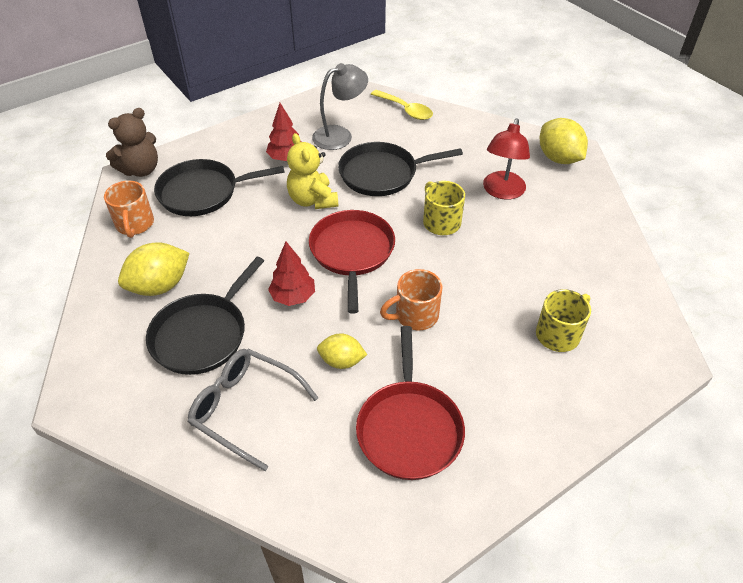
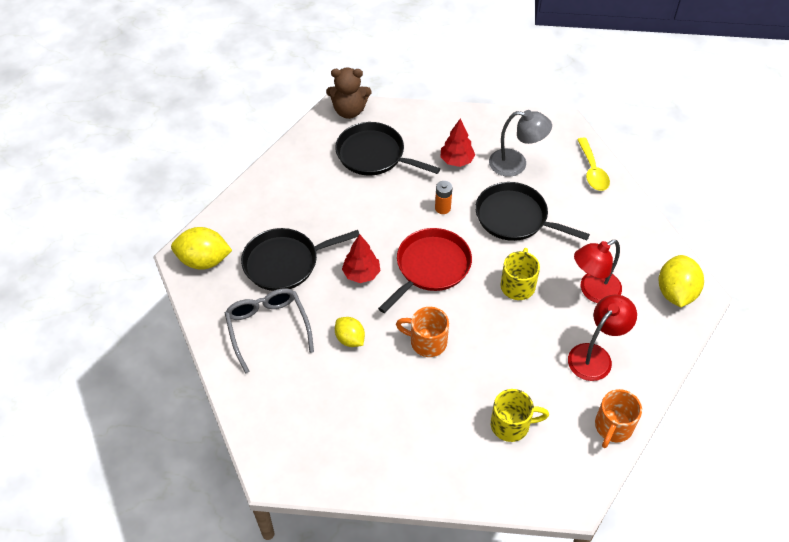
camera: 40 degrees right, 5 degrees up
orange mug [104,180,154,238] -> orange mug moved to [595,389,642,448]
yellow lemon [118,242,189,296] -> yellow lemon moved to [171,227,232,270]
yellow teddy bear [287,133,338,209] -> orange battery [435,181,453,214]
red pan [356,326,465,480] -> none
none -> red lamp [568,294,637,381]

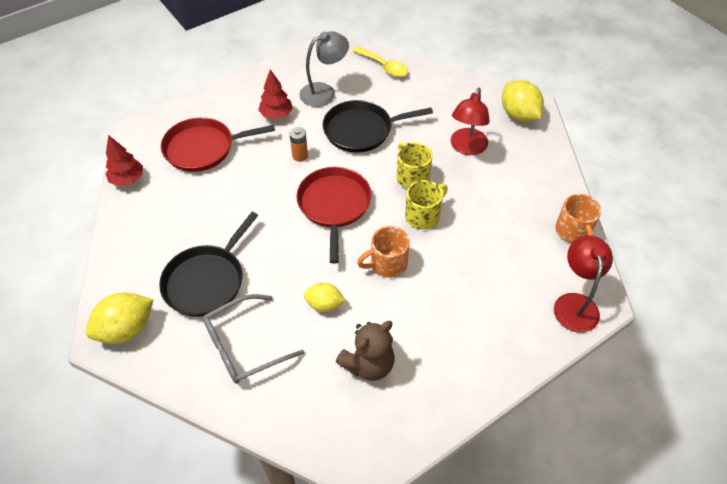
camera: 40 degrees left, 0 degrees up
grey glasses [225,288,314,374] -> grey glasses turned 60 degrees counterclockwise [203,294,304,384]
brown teddy bear [326,67,371,119] -> brown teddy bear moved to [336,321,395,381]
black pan [335,122,440,176] -> red pan [161,117,275,172]
red tree [342,234,380,283] -> red tree moved to [106,135,143,186]
yellow mug [491,389,549,442] -> yellow mug moved to [405,180,448,229]
red lamp [568,294,637,381] -> red lamp moved to [554,235,613,333]

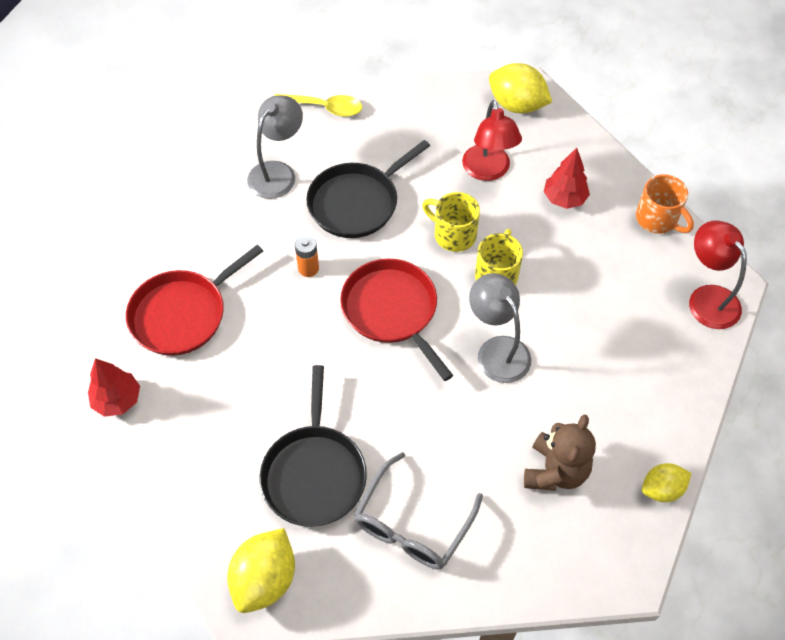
camera: 30 degrees left, 5 degrees up
red tree [258,69,293,119] -> red tree moved to [544,148,590,209]
yellow lemon [304,282,346,312] -> yellow lemon moved to [642,463,691,502]
orange mug [357,226,410,278] -> grey lamp [469,273,531,383]

